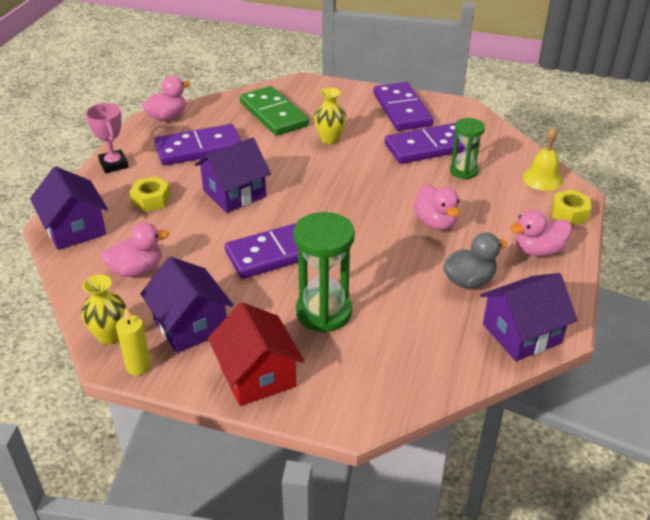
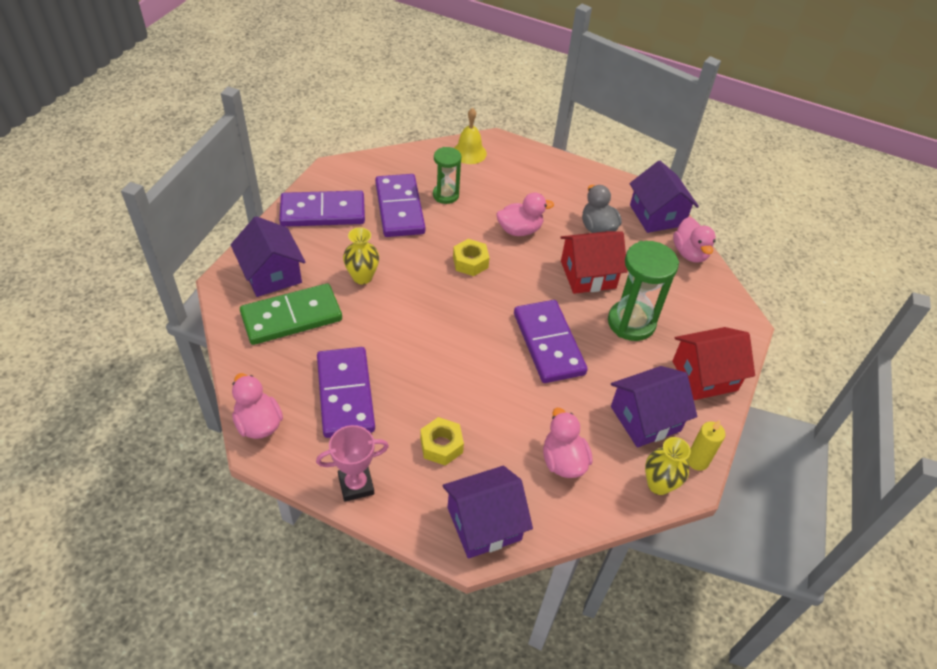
camera: 85 degrees left, 10 degrees up
purple house [195,138,271,213] -> purple house moved to [231,216,306,297]
pink duck [510,209,572,256] -> pink duck moved to [673,217,716,263]
yellow nut [552,189,591,225] -> yellow nut moved to [453,239,490,276]
none -> red house [560,231,628,294]

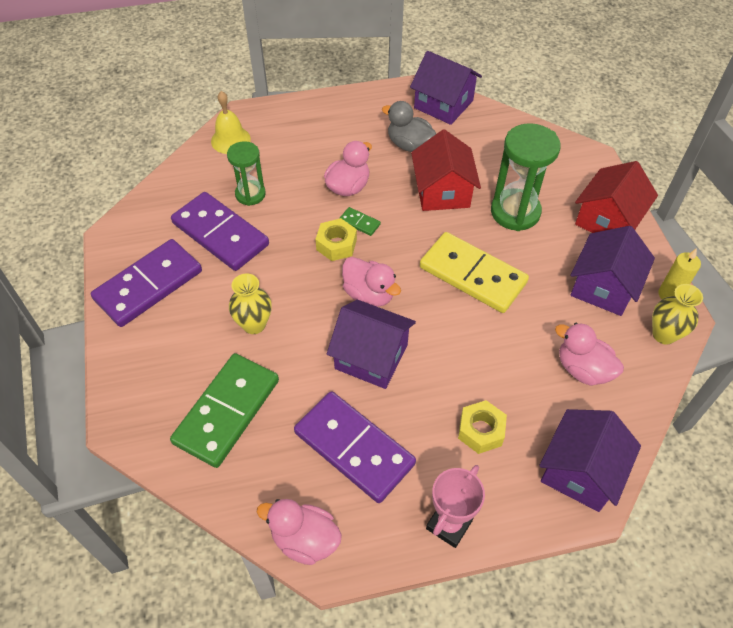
camera: 35 degrees left, 5 degrees up
purple house [231,216,306,297] -> purple house moved to [327,300,416,389]
purple domino [514,300,588,383] -> yellow domino [420,232,529,313]
red house [560,231,628,294] -> red house turned 45 degrees counterclockwise [411,129,481,211]
pink duck [673,217,716,263] -> pink duck moved to [342,257,401,307]
none -> green domino [339,207,381,236]

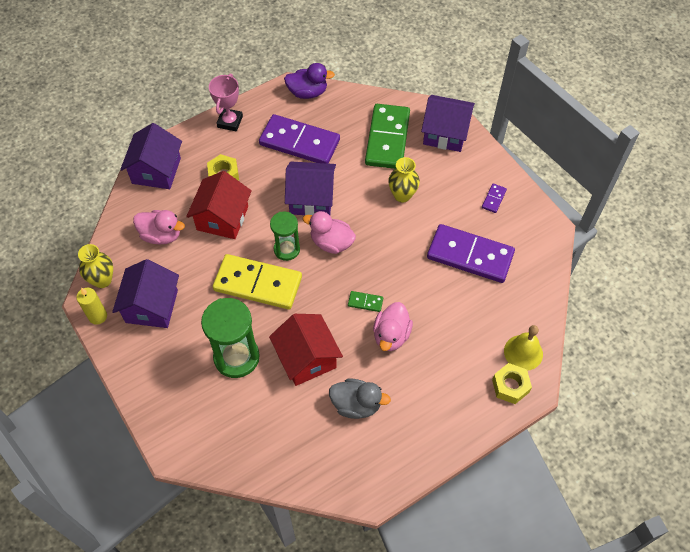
camera: 160 degrees right, 5 degrees up
purple domino [91,239,202,327] -> purple domino [482,183,507,213], size x0.40
green hourglass [227,141,266,206] -> green hourglass moved to [270,212,300,261]
pink duck [257,499,342,565] -> purple duck [284,63,335,99]
yellow nut [315,218,357,261] -> yellow nut moved to [492,363,532,404]
purple house [410,51,482,125] -> purple house moved to [421,95,475,152]
red house [575,161,658,233] -> red house moved to [186,171,252,239]

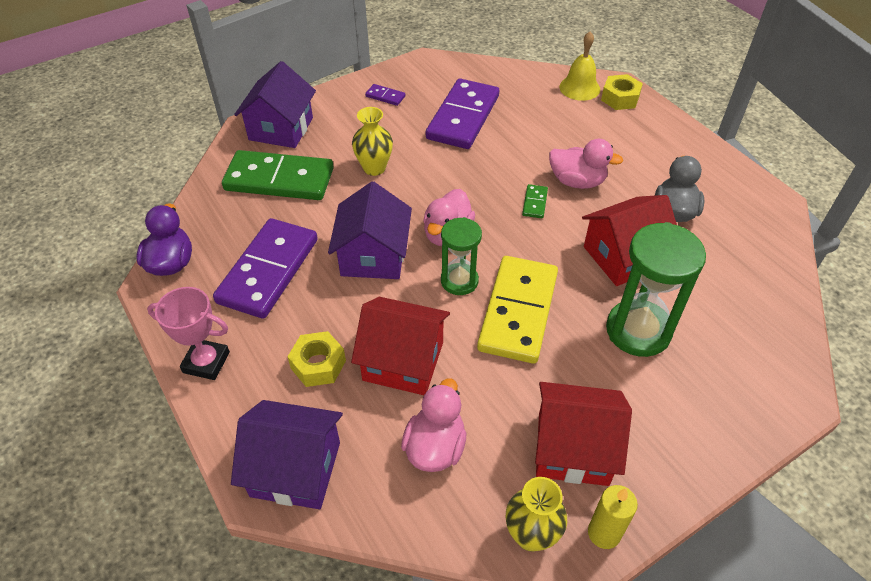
camera: 90 degrees left, 10 degrees down
purple house [112,259,179,328] -> red house [535,382,632,486]

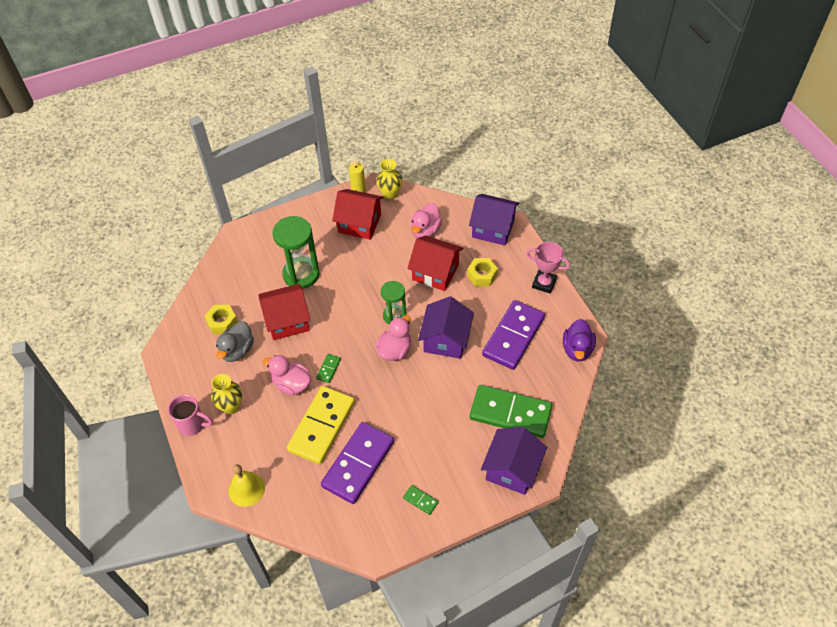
camera: 170 degrees left, 5 degrees up
yellow vase [352,107,393,176] -> yellow vase moved to [211,374,242,414]
purple domino [365,84,405,106] -> green domino [403,485,439,515]
yellow domino [477,256,558,364] -> yellow domino moved to [287,386,355,464]
yellow nut [601,74,643,110] -> yellow nut moved to [204,305,238,334]
none -> pink mug [168,394,213,436]

